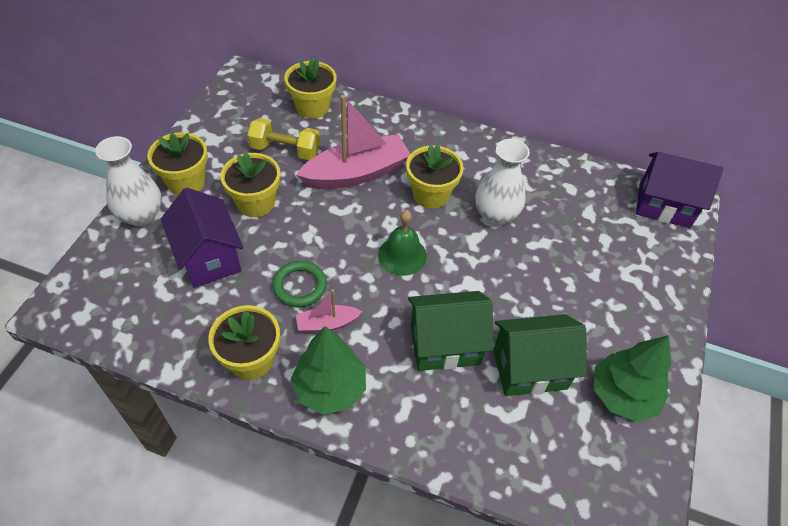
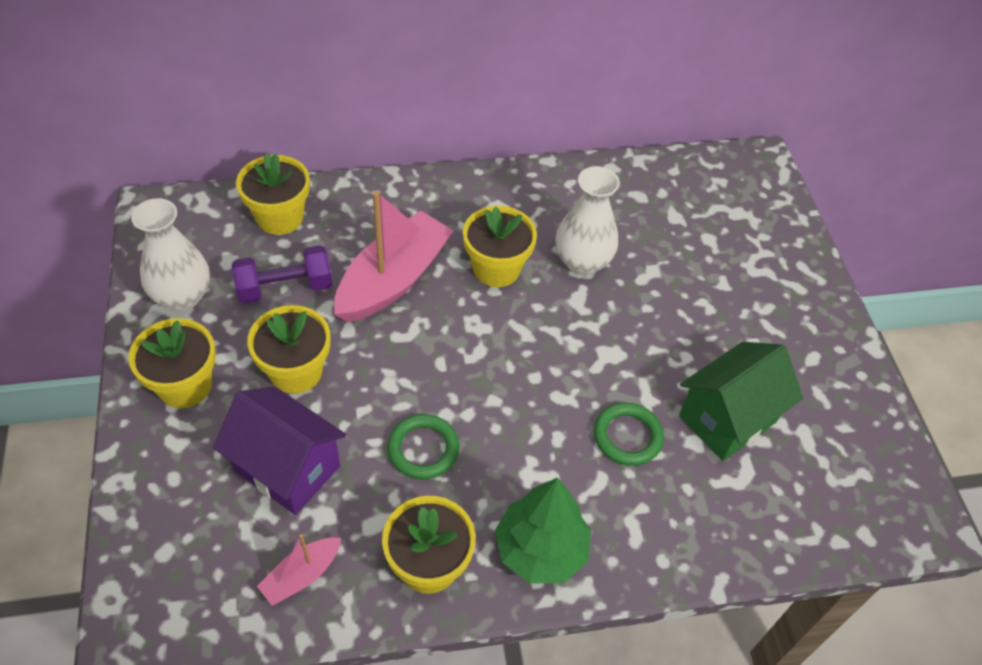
camera: 30 degrees left, 0 degrees up
white vase [95,136,162,226] -> white vase moved to [131,198,210,311]
yellow dumbbell [247,118,320,160] -> purple dumbbell [232,245,332,304]
pink boat [296,289,362,333] -> pink boat moved to [257,534,341,606]
green bell [378,210,427,276] -> none
green house [408,291,494,371] -> green ring [594,403,664,466]
green tree [594,335,671,422] -> none
purple house [636,152,723,228] -> none

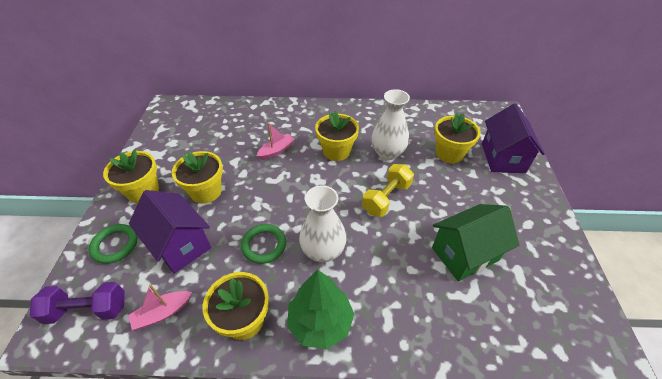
camera: 15 degrees right, 5 degrees down
white vase [131,198,210,311] -> white vase moved to [299,185,347,262]
purple dumbbell [232,245,332,304] -> purple dumbbell moved to [30,282,125,324]
yellow flower pot [236,153,310,235] -> yellow flower pot moved to [435,113,481,163]
pink boat [334,191,454,323] -> pink boat [257,123,295,160], size x0.49
green ring [594,403,664,466] -> green ring moved to [89,224,138,264]
none -> yellow dumbbell [362,164,414,217]
none -> purple house [482,103,545,173]

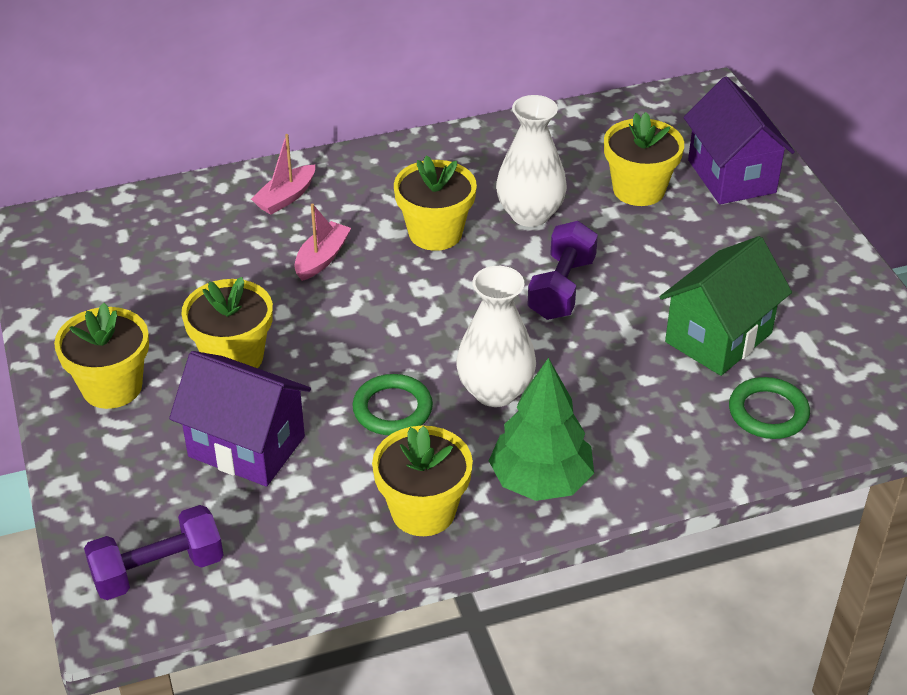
camera: 20 degrees left, 5 degrees down
green ring [89,224,138,264] -> green ring moved to [729,377,810,439]
pink boat [128,284,192,330] -> pink boat moved to [251,134,315,215]
yellow dumbbell [362,164,414,217] -> purple dumbbell [527,221,598,320]

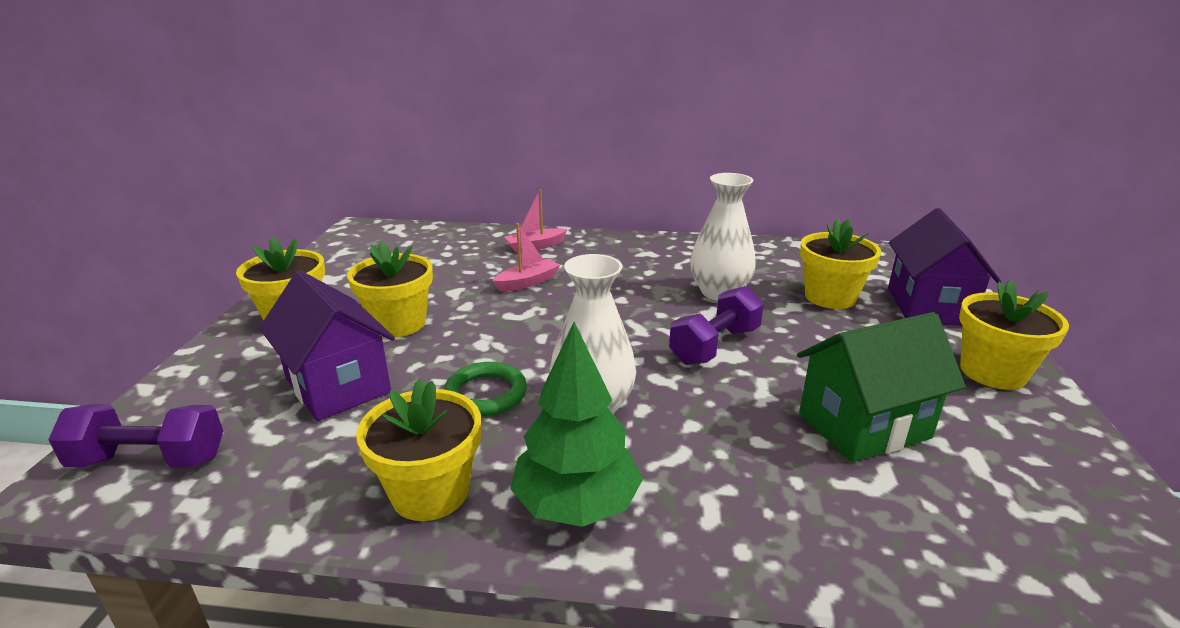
camera: 25 degrees right, 15 degrees down
yellow flower pot [394,156,477,251] -> yellow flower pot moved to [959,280,1069,390]
green ring [729,377,810,439] -> none

